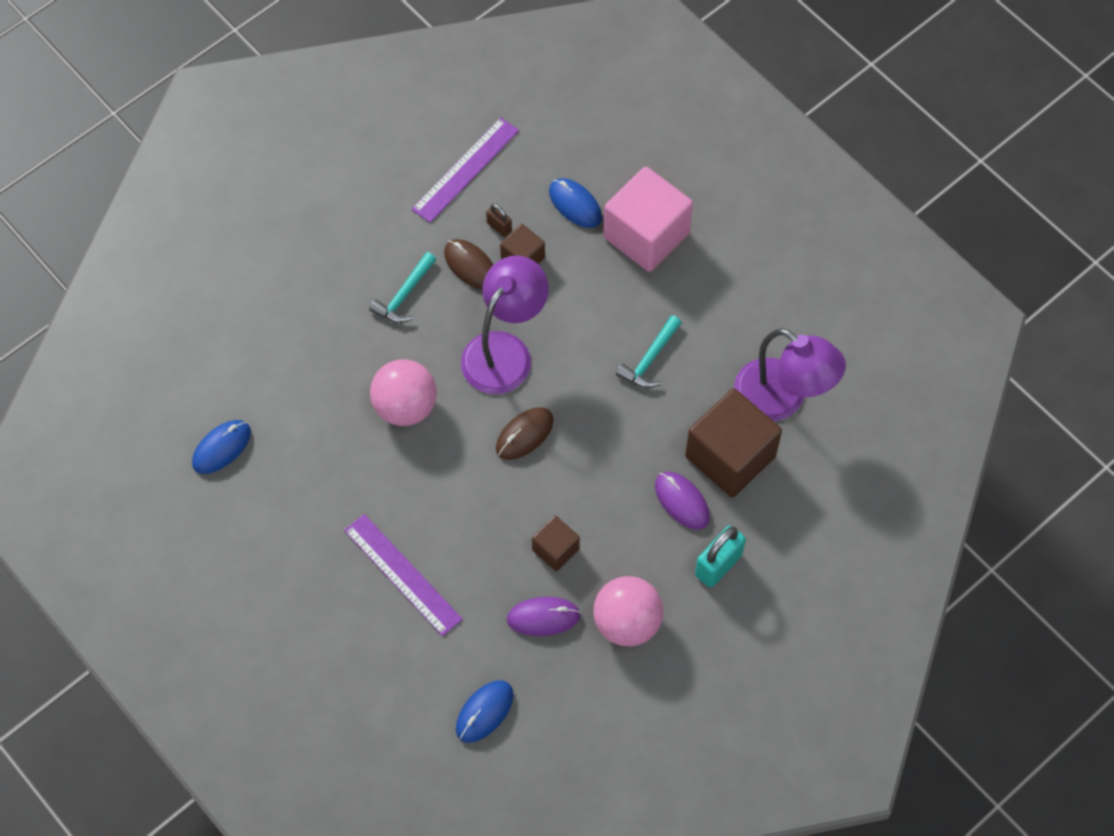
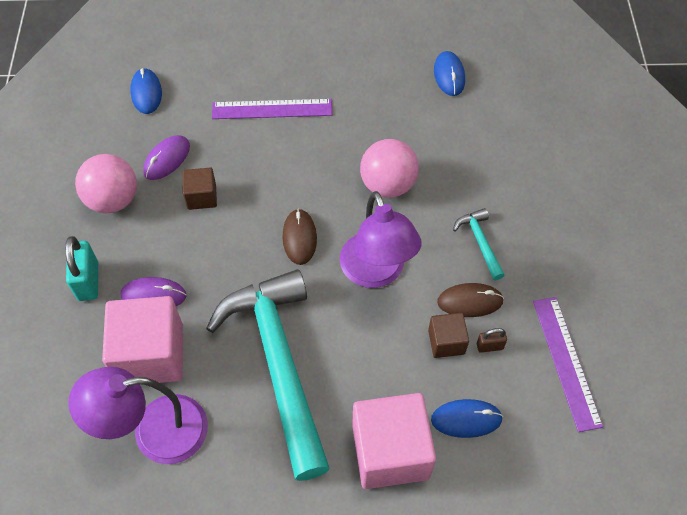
camera: 130 degrees right, 5 degrees down
turquoise hammer [616,315,682,388] -> turquoise hammer [206,269,330,481], size x2.48
brown cube [685,388,782,497] -> pink cube [102,296,183,385]

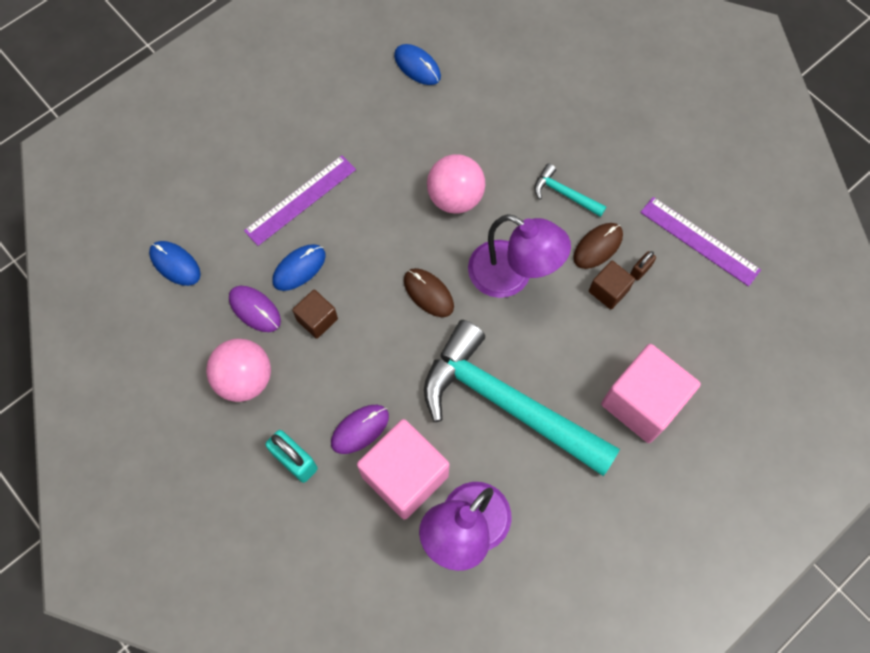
camera: 40 degrees left, 10 degrees up
purple mouse [143,135,190,180] -> purple mouse turned 45 degrees counterclockwise [229,286,281,332]
blue mouse [431,399,503,438] -> blue mouse moved to [273,244,326,291]

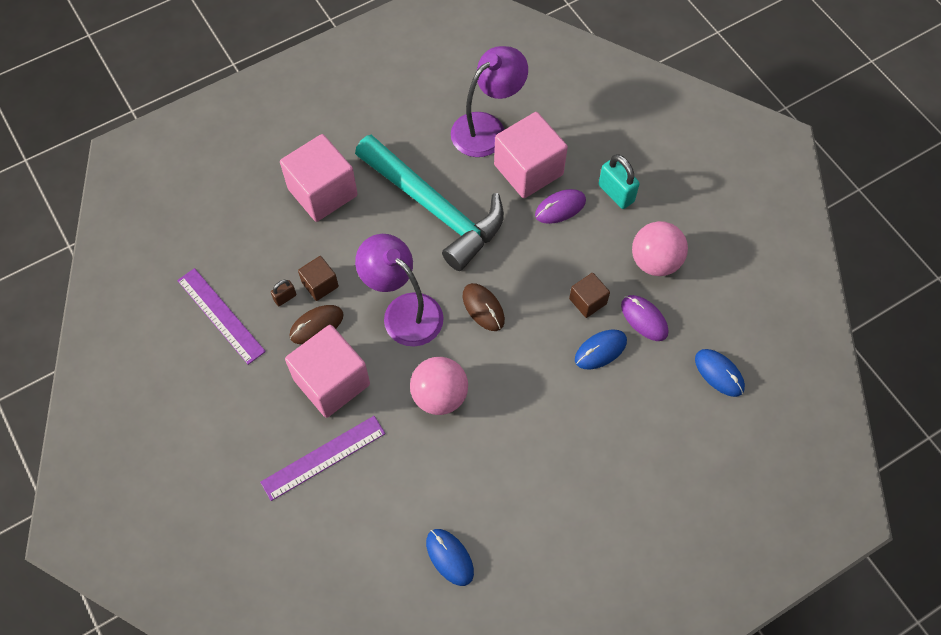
camera: 170 degrees left, 5 degrees down
purple ruler [244,155,356,246] -> purple ruler moved to [260,416,386,501]
turquoise hammer [534,163,606,217] -> pink cube [285,325,370,418]

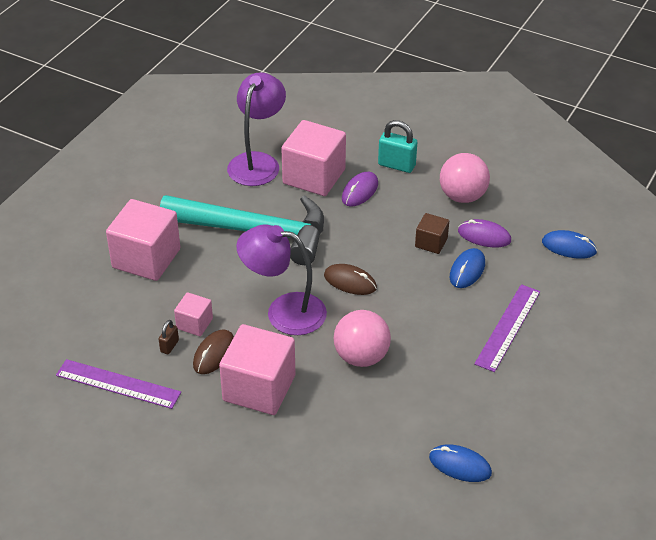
camera: 30 degrees left, 20 degrees down
purple ruler [260,416,386,501] -> purple ruler moved to [474,284,540,372]
brown cube [298,256,339,301] -> pink cube [174,292,213,336]

